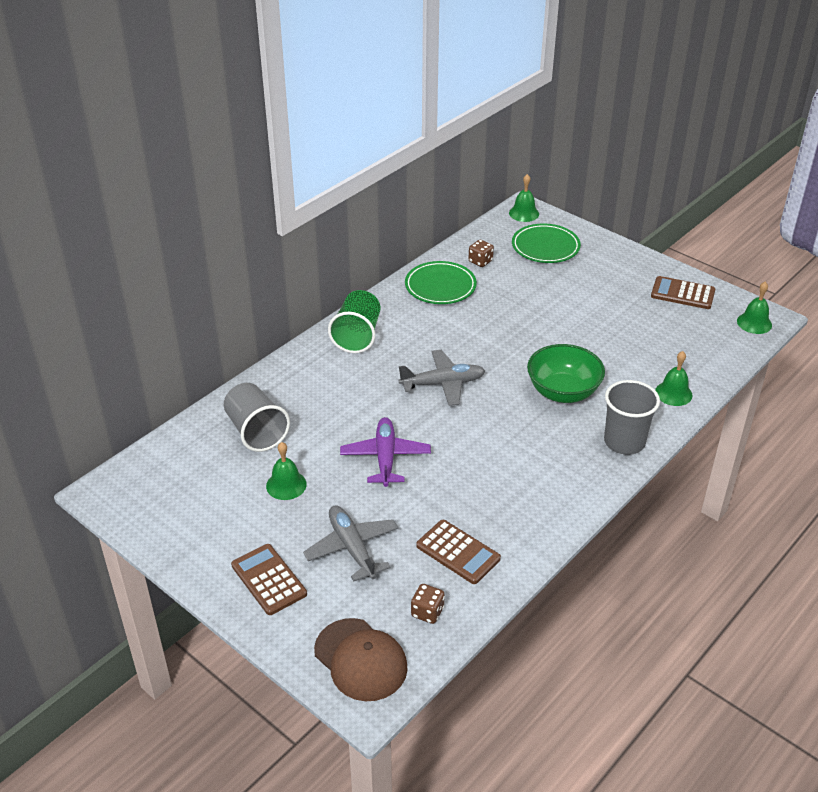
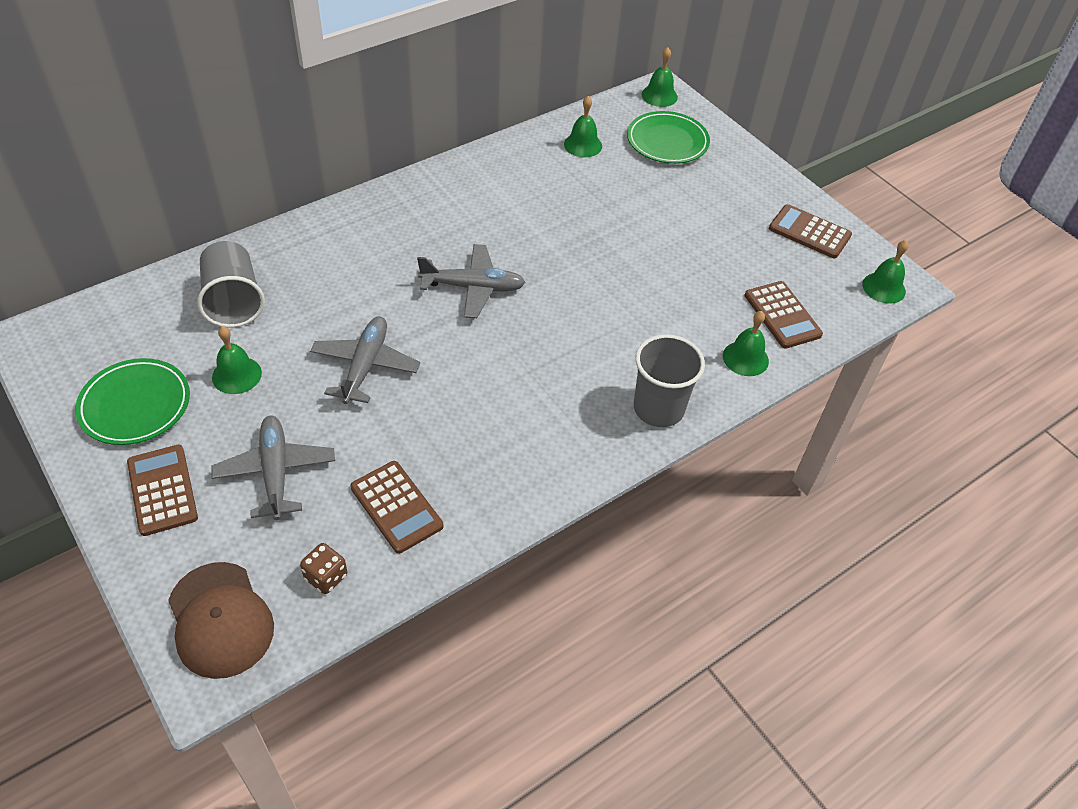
camera: 10 degrees right, 10 degrees up
green cup [328,290,380,353] -> none
purple plane [340,417,431,487] -> grey plane [310,316,420,404]
green plate [405,261,477,304] -> green plate moved to [75,358,190,445]
brown dice [468,240,494,267] -> green bell [564,96,602,157]
green bowl [527,344,605,403] -> none
none -> brown calculator [745,281,823,349]

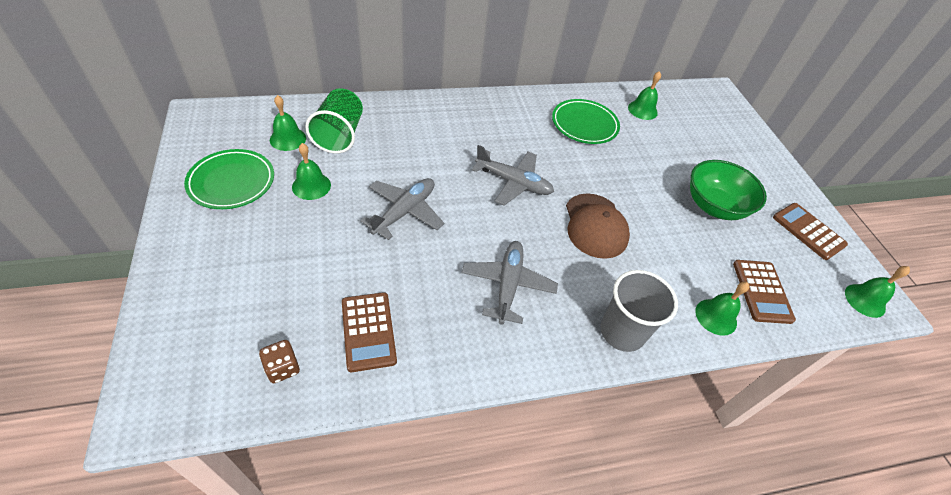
camera: 20 degrees right, 0 degrees up
brown calculator [127,445,198,536] -> none
brown cap [168,562,274,679] -> brown cap moved to [566,193,630,259]
grey cup [197,241,265,327] -> green cup [305,88,363,154]
grey plane [211,416,335,520] -> grey plane moved to [461,241,558,325]
green plate [627,111,710,164] -> green plate moved to [552,99,620,144]
green bell [642,47,678,107] -> green bell moved to [270,95,306,151]
none -> green bowl [690,160,767,220]

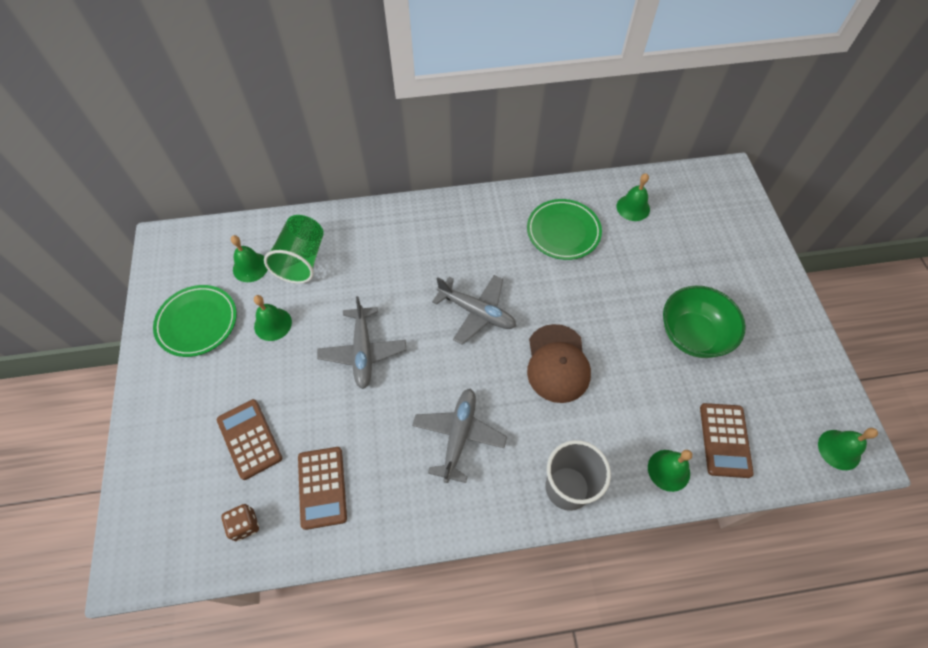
camera: 10 degrees right, 10 degrees up
grey plane [361,178,444,240] -> grey plane turned 135 degrees clockwise [317,296,406,389]
brown calculator [773,203,848,260] -> brown calculator moved to [217,399,282,480]

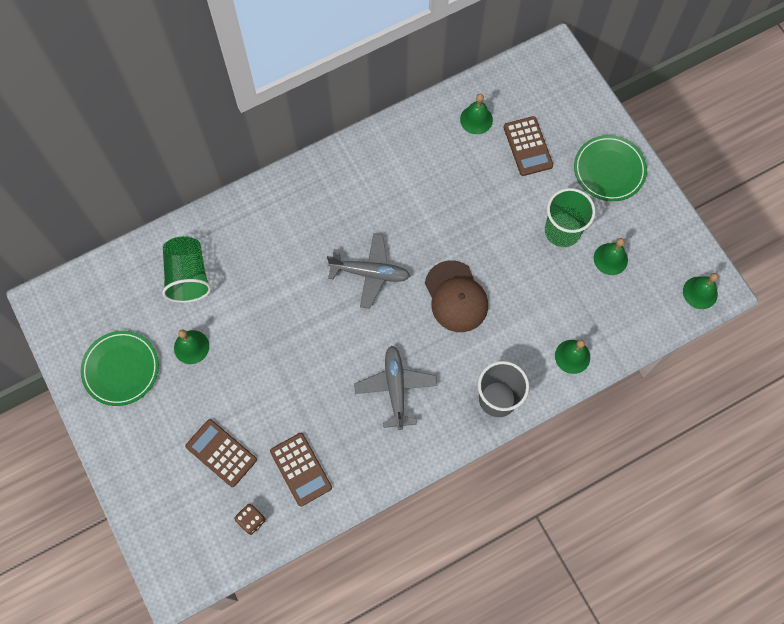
camera: 20 degrees left, 10 degrees up
green bell [231,235,268,282] -> green bell moved to [594,238,628,275]
grey plane [317,296,406,389] -> none
green plate [527,199,602,260] -> green plate moved to [574,135,647,201]
green bowl [663,285,746,358] -> green cup [545,188,595,247]
brown calculator [700,403,754,478] -> brown calculator moved to [504,116,553,176]

